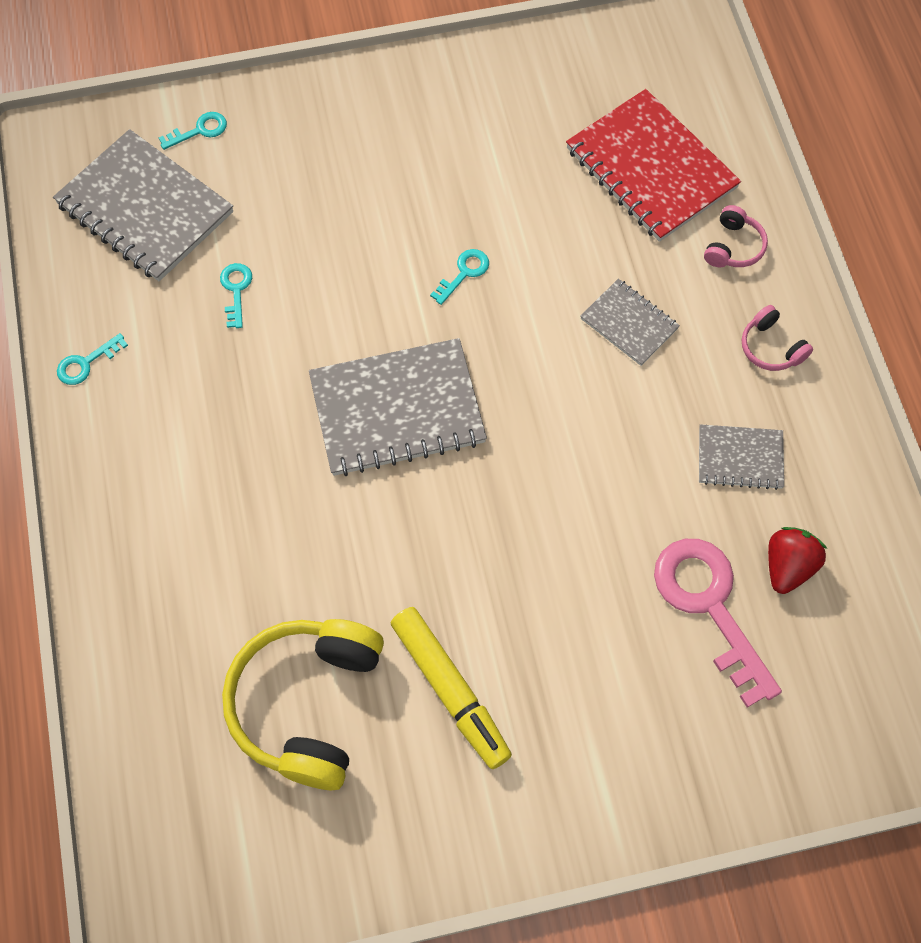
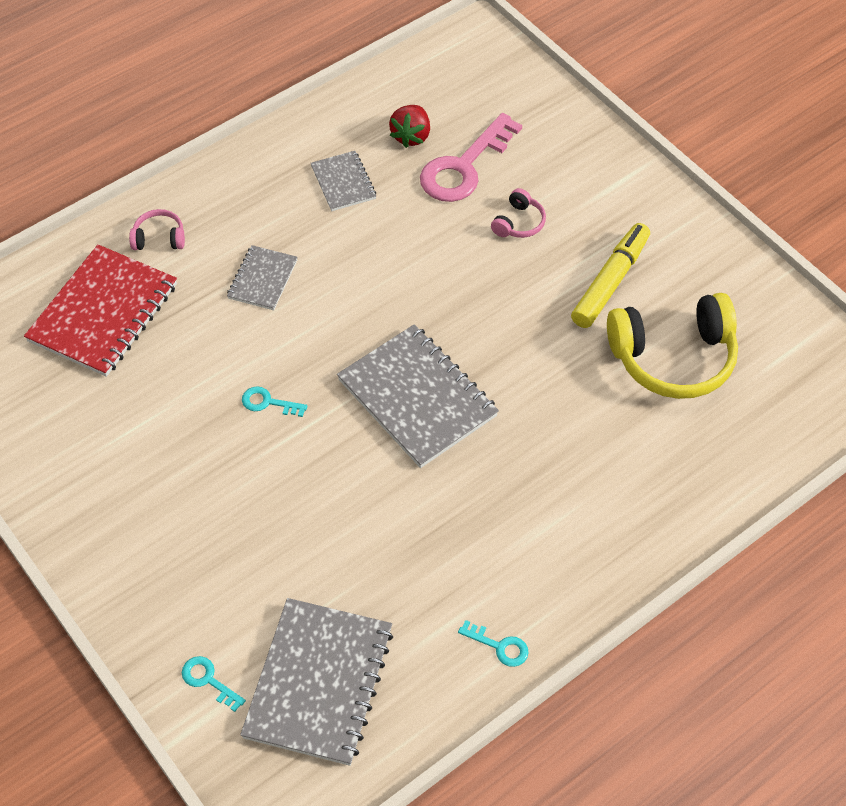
camera: 115 degrees left, 10 degrees down
turquoise key [220,263,252,328] -> none
pink headphones [742,305,813,371] -> pink headphones moved to [491,188,546,238]
red strawberry [768,527,827,594] -> red strawberry turned 75 degrees counterclockwise [389,105,430,148]

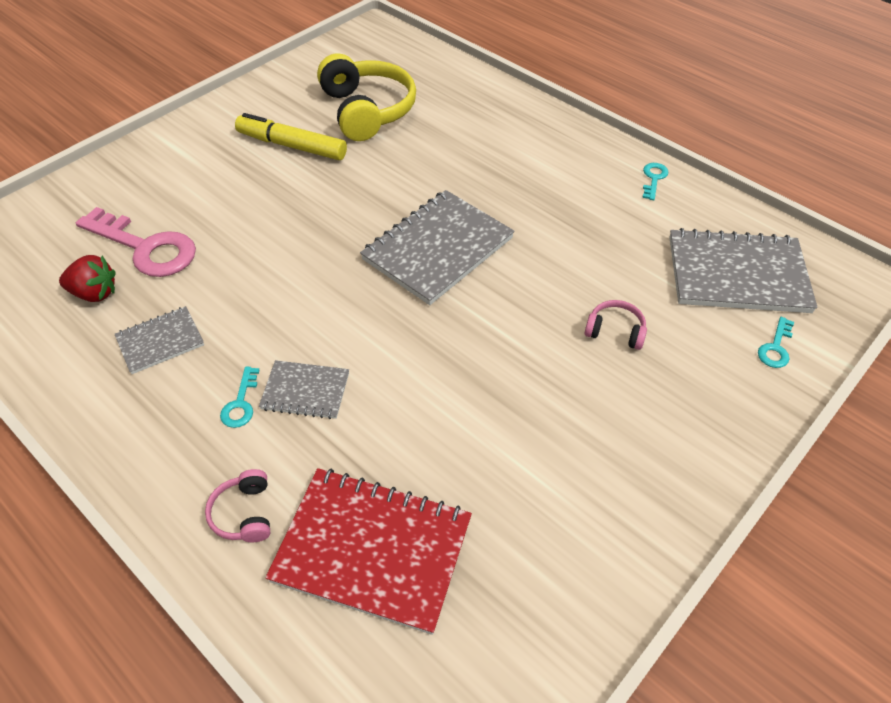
camera: 100 degrees left, 5 degrees down
turquoise key [242,386,307,417] -> turquoise key moved to [220,367,259,428]
pink headphones [491,188,546,238] -> pink headphones moved to [585,300,647,350]

